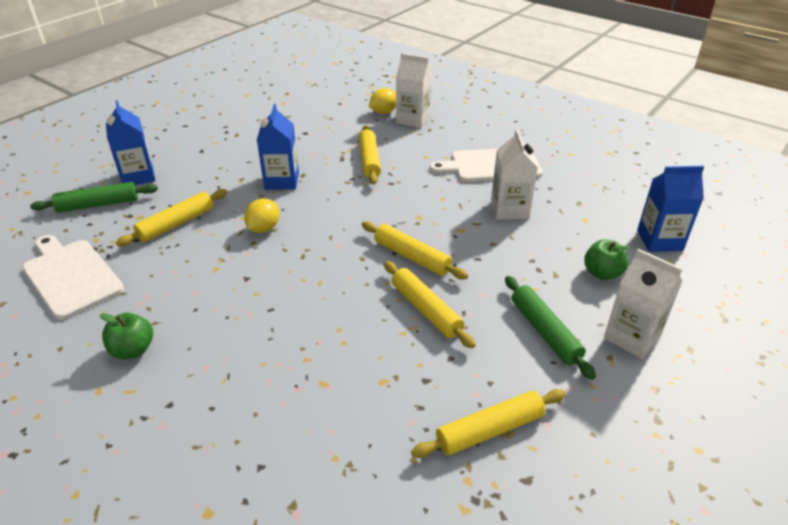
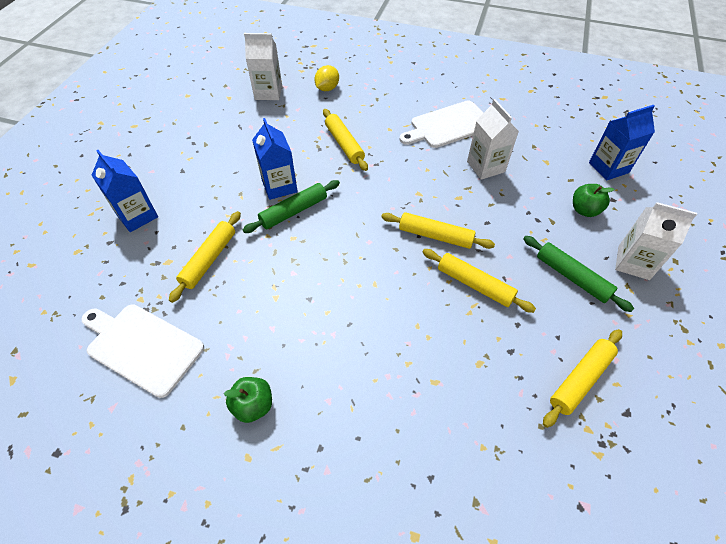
camera: 20 degrees left, 15 degrees up
green rolling pin [30,182,158,213] -> green rolling pin moved to [243,180,340,233]
yellow lemon [244,198,279,233] -> none
white carton [396,53,432,128] -> white carton moved to [244,33,282,100]

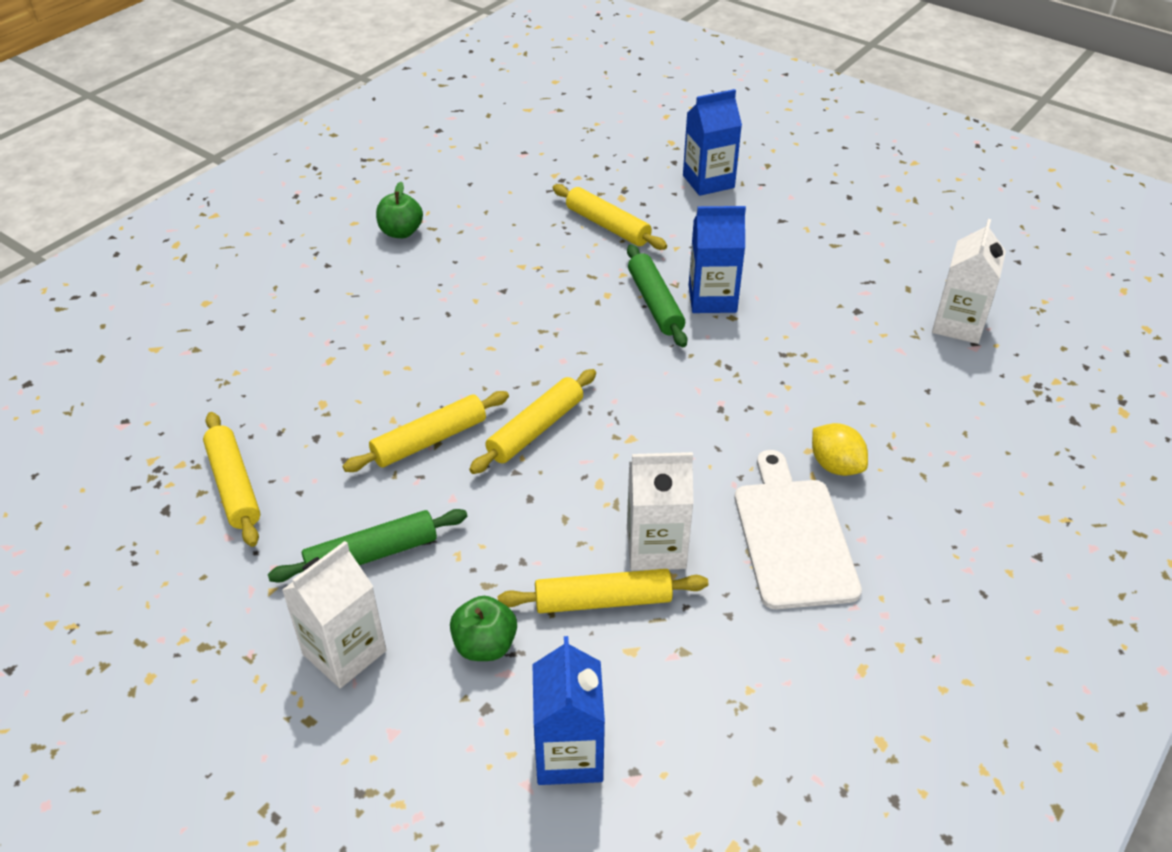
camera: 110 degrees right, 10 degrees down
white cutting board [81,304,204,398] -> none
yellow lemon [315,65,339,91] -> yellow lemon moved to [812,423,868,476]
yellow rolling pin [323,109,368,171] -> yellow rolling pin moved to [498,569,708,613]

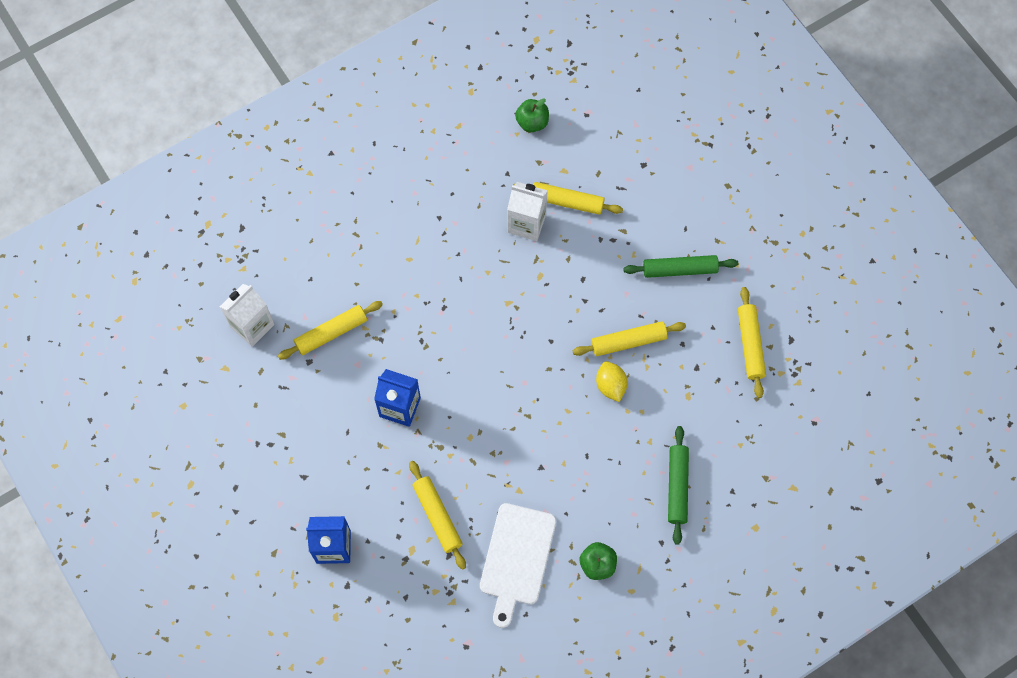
camera: 160 degrees left, 25 degrees up
white carton [282,541,386,688] -> none
green apple [450,596,517,661] -> green apple moved to [515,98,549,132]
yellow rolling pin [469,369,596,474] -> yellow rolling pin moved to [278,301,383,360]
blue carton [532,636,605,785] -> none
green rolling pin [627,244,688,347] -> green rolling pin moved to [668,426,689,545]
white cutting board [735,450,862,609] -> white cutting board moved to [480,503,556,628]
yellow lemon [812,423,868,476] -> yellow lemon moved to [596,361,627,402]

